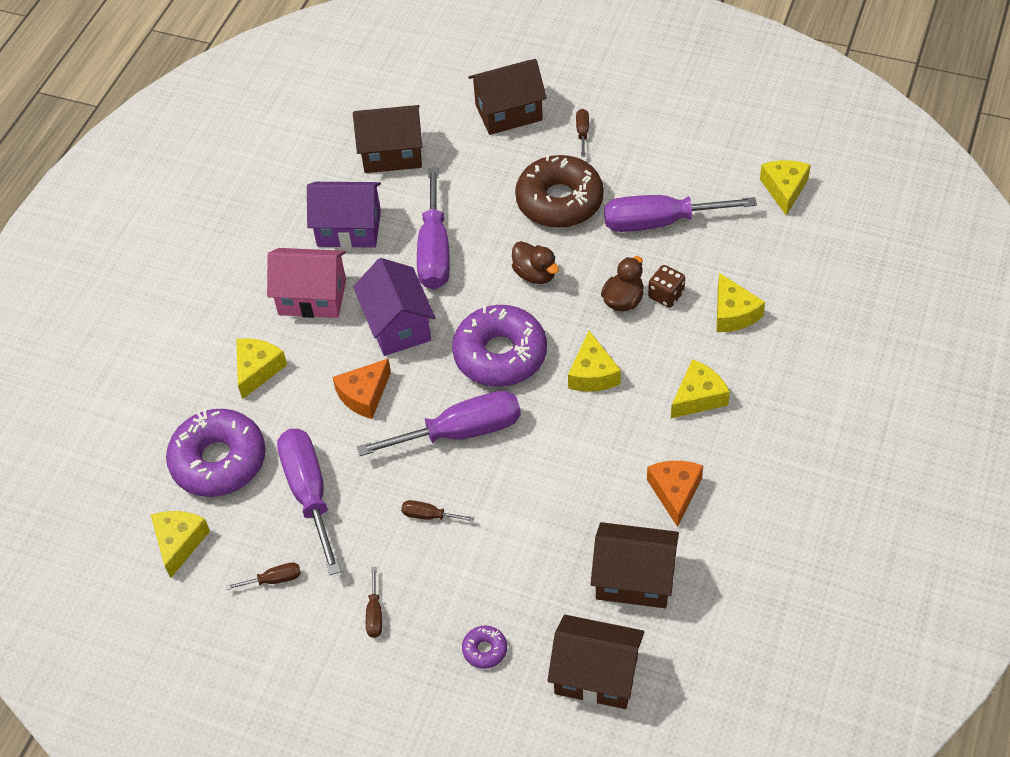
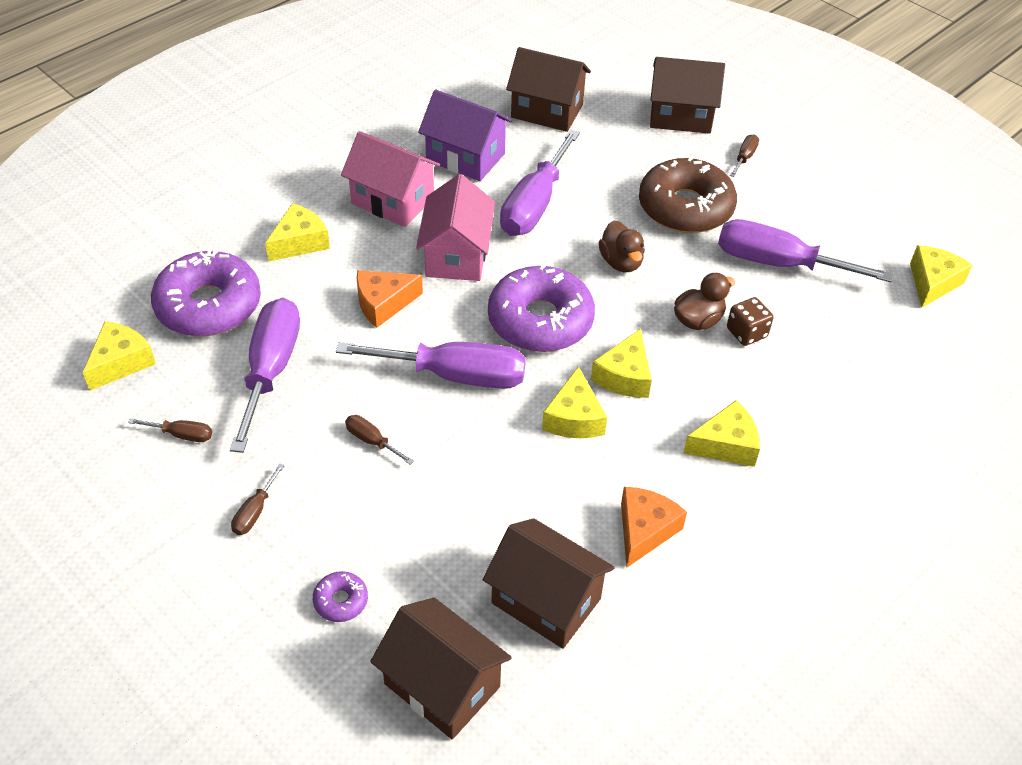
camera: 20 degrees right, 5 degrees down
purple house [353,258,436,356] -> pink house [416,174,495,281]
yellow cheese [716,273,765,332] -> yellow cheese moved to [542,366,607,438]

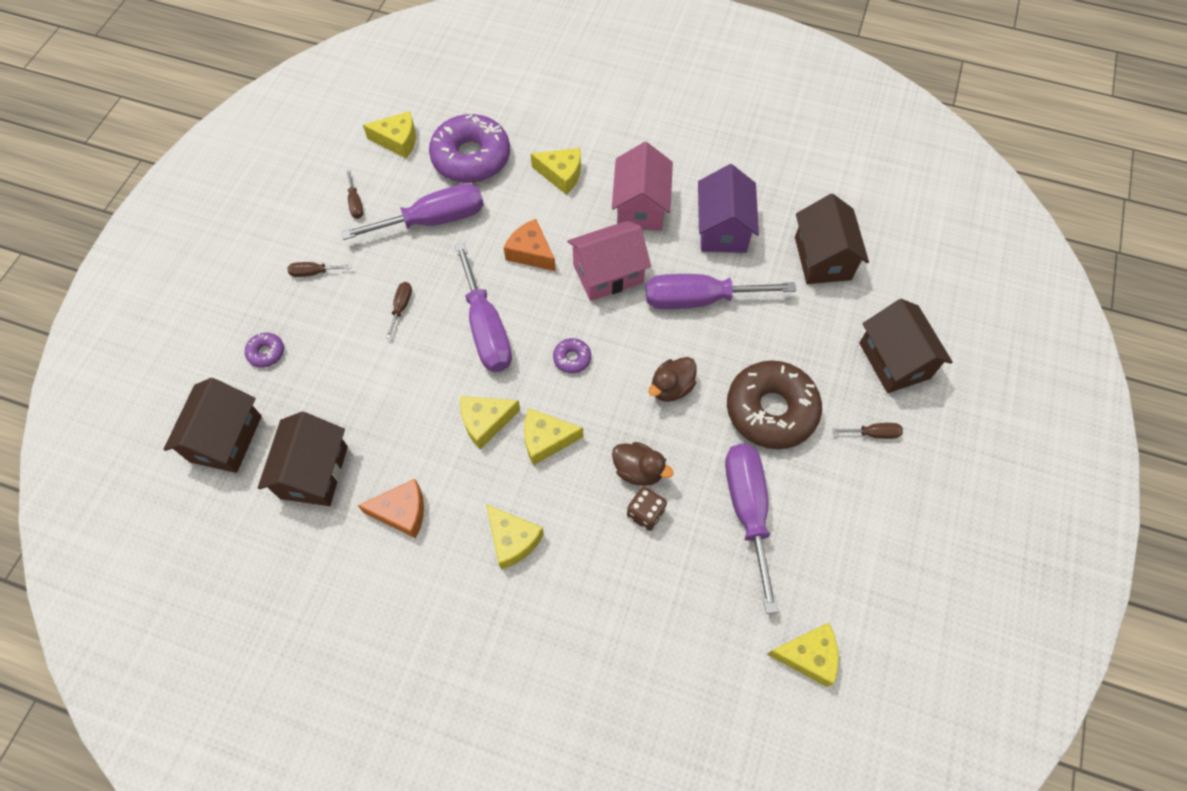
camera: 65 degrees right, 15 degrees up
purple donut [488,263,595,352] -> purple donut [553,338,591,373], size x0.42

